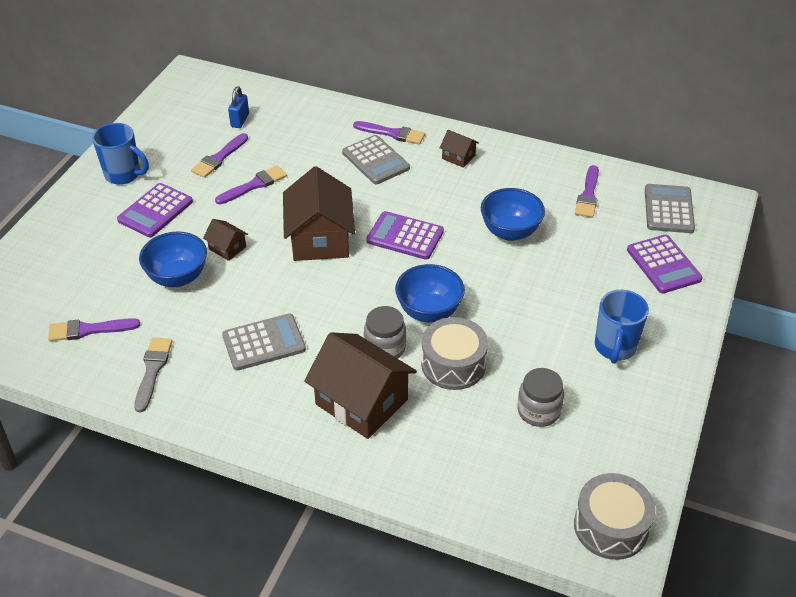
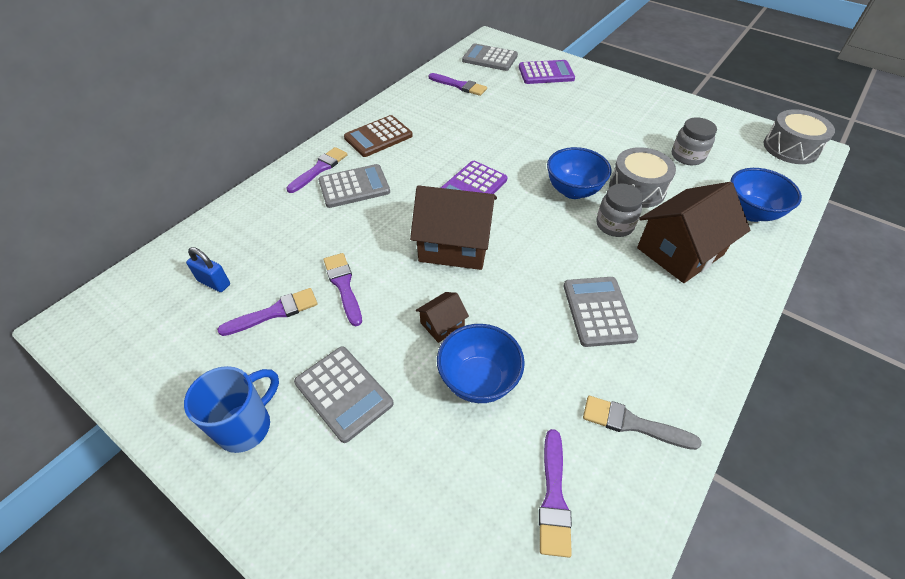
camera: 75 degrees left, 5 degrees up
purple calculator [117,183,193,237] -> grey calculator [294,346,394,443]
purple brush [191,133,248,178] -> purple brush turned 75 degrees counterclockwise [217,288,318,336]
brown house [440,130,479,168] -> brown calculator [344,115,413,157]
blue bowl [481,188,545,241] -> blue bowl moved to [730,168,802,222]
blue mug [595,290,649,364] -> none

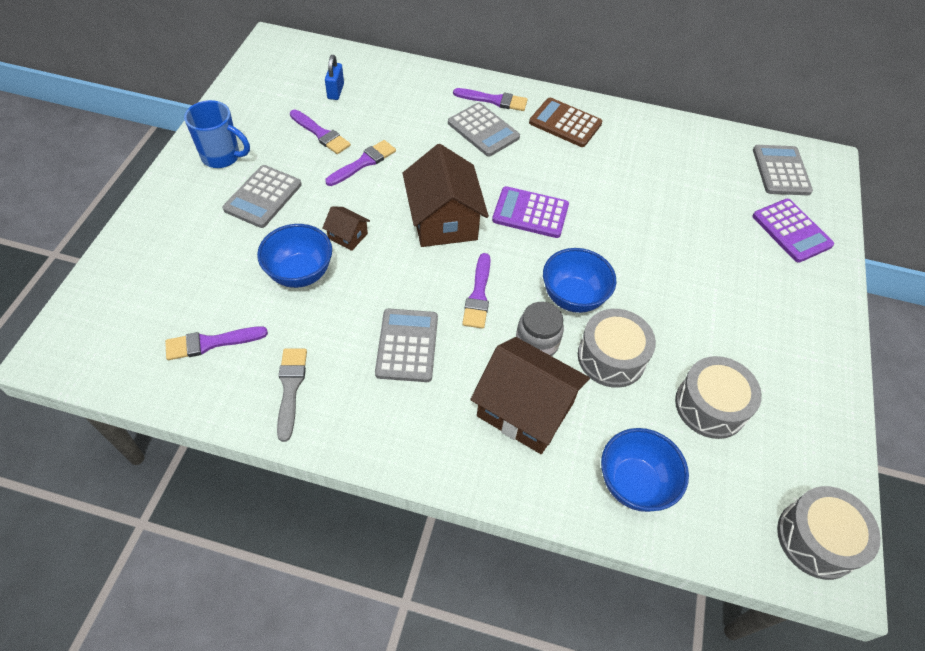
camera: 65 degrees right, 5 degrees up
purple brush [429,73,487,96] -> purple brush moved to [462,253,490,329]
grey calculator [564,277,638,347] -> grey calculator turned 60 degrees counterclockwise [375,309,438,382]
grey jar [672,117,717,165] -> grey drum [675,356,762,439]

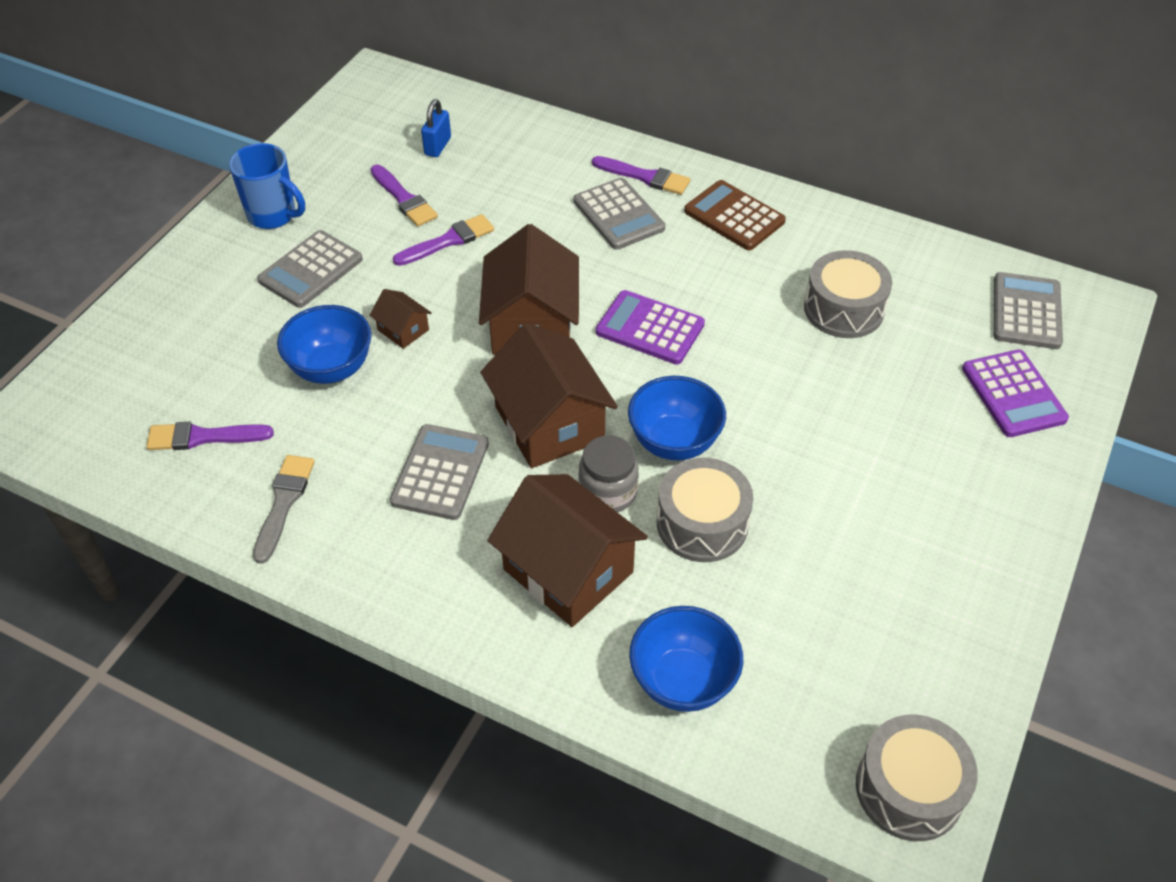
camera: 15 degrees right, 5 degrees down
purple brush [462,253,490,329] -> brown house [481,323,618,468]
grey drum [675,356,762,439] -> grey drum moved to [804,250,892,338]

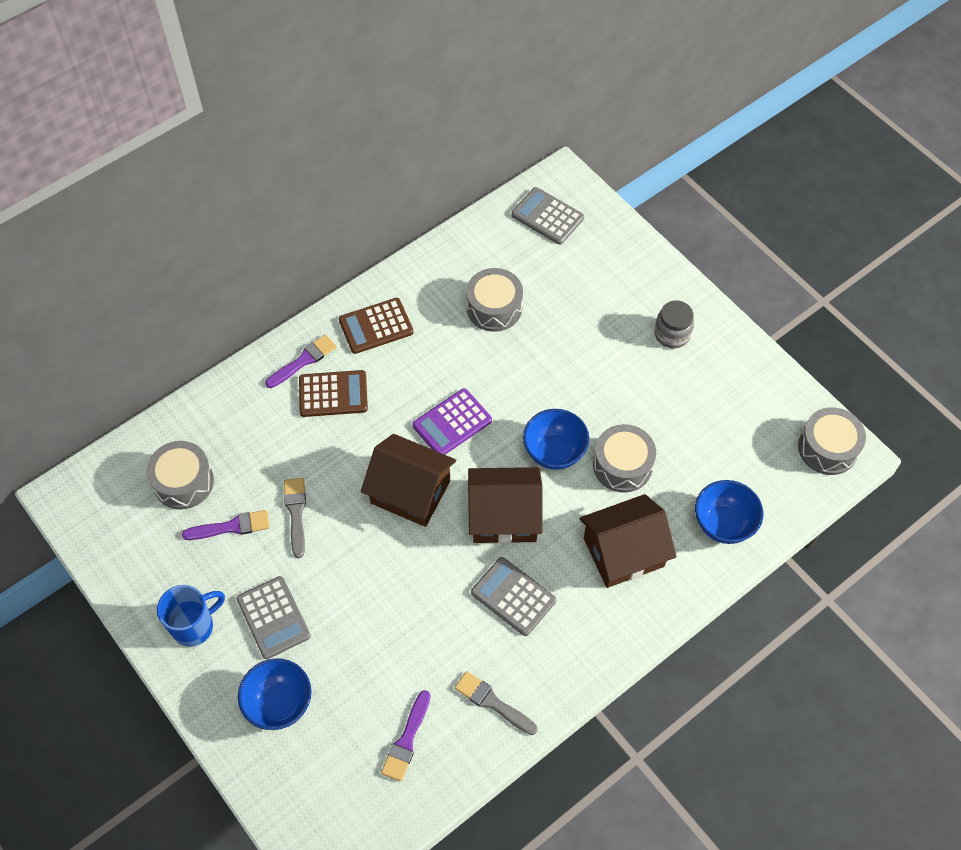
camera: 65 degrees left, 10 degrees up
blue bowl [277,305,371,384] -> blue bowl moved to [238,658,311,730]
brown house [370,289,432,349] -> none
purple brush [393,214,494,266] -> grey brush [284,478,306,558]
blue padlock [421,99,451,157] -> grey drum [146,441,214,509]
grey calculator [573,178,665,250] -> brown calculator [299,370,368,417]
grey jar [579,435,639,512] -> grey jar moved to [655,300,694,348]
purple calculator [962,350,1069,437] -> none

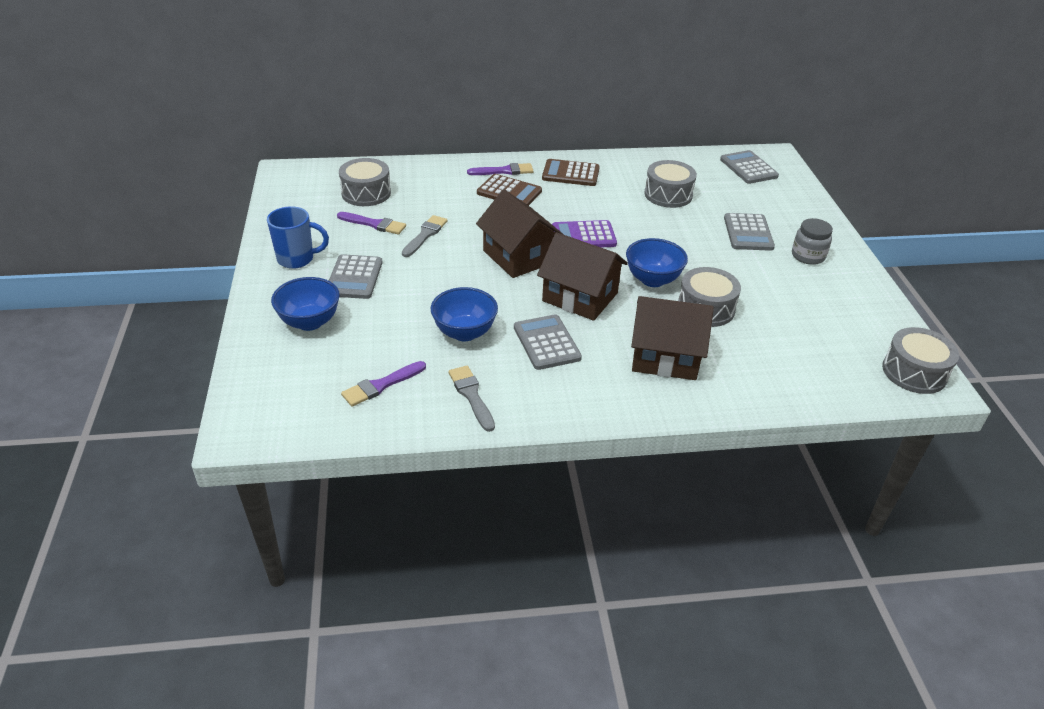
camera: 30 degrees right, 20 degrees down
blue bowl [695,480,763,544] -> blue bowl moved to [431,287,498,341]
none -> grey calculator [724,213,775,251]

